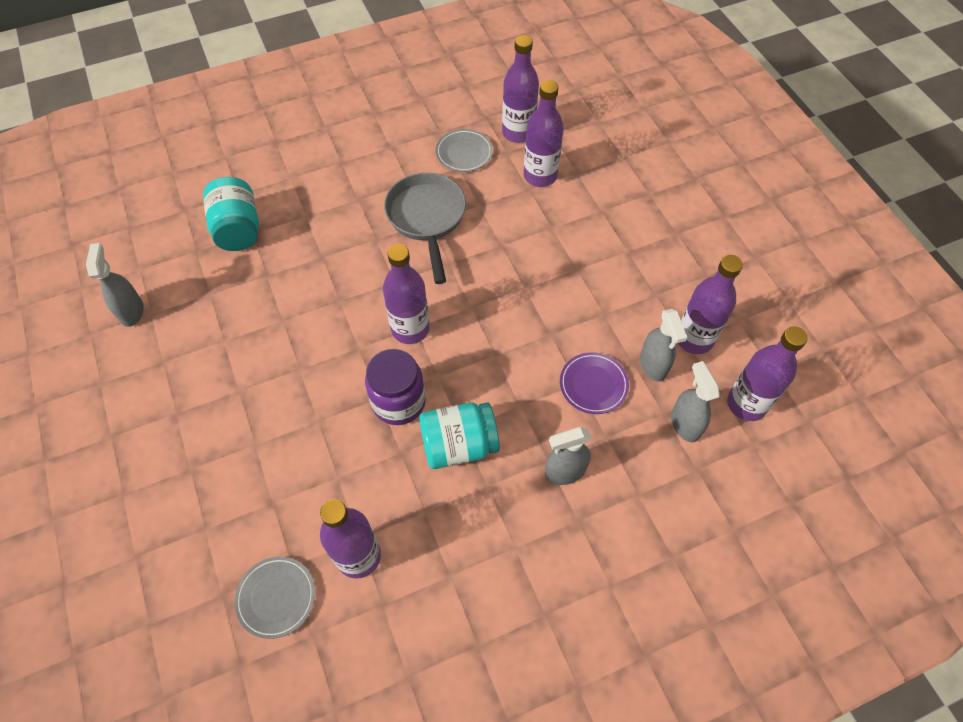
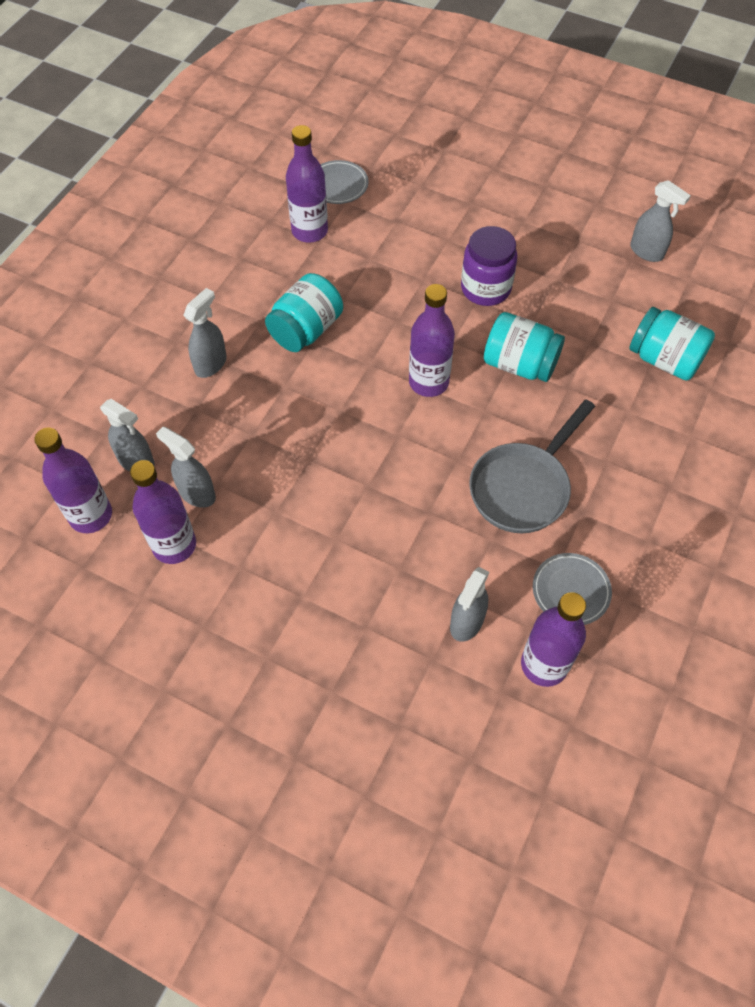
camera: 140 degrees right, 0 degrees up
purple jar [365,349,426,425] -> purple jar moved to [461,226,517,306]
grey pan [384,173,466,284] -> grey pan turned 90 degrees clockwise [469,400,595,533]
purple bottle [524,80,564,187] -> grey spray bottle [450,567,489,642]
purple plate [560,352,629,414] -> none
none -> turquoise jar [484,312,565,382]

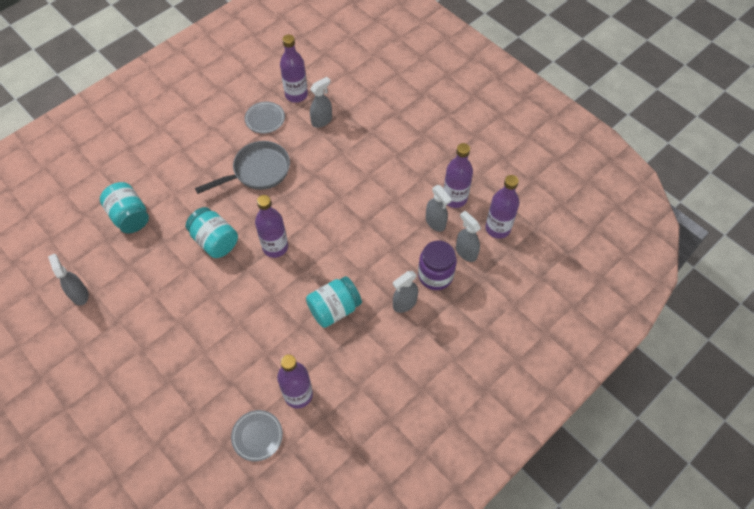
camera: 160 degrees left, 0 degrees up
purple jar [461,226,517,306] -> purple jar moved to [418,240,457,290]

